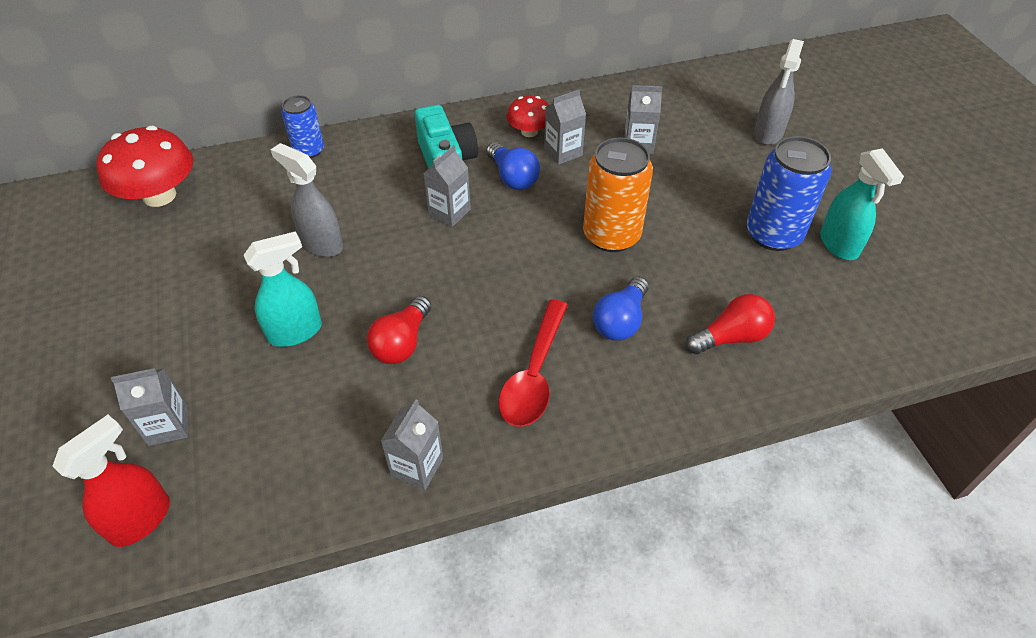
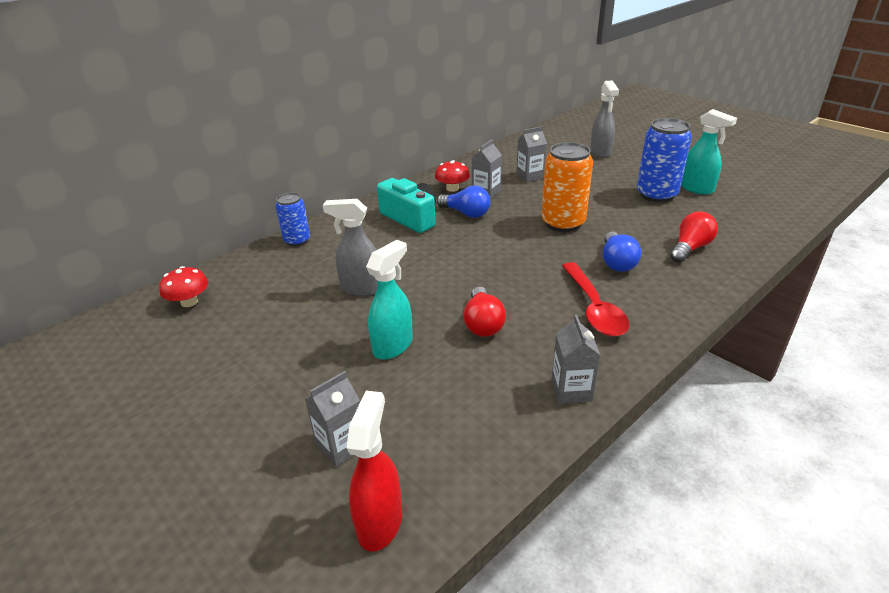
camera: 25 degrees left, 15 degrees down
red mushroom [96,126,193,207] -> red mushroom [159,266,208,307], size x0.56
grey carton [423,145,471,227] -> none

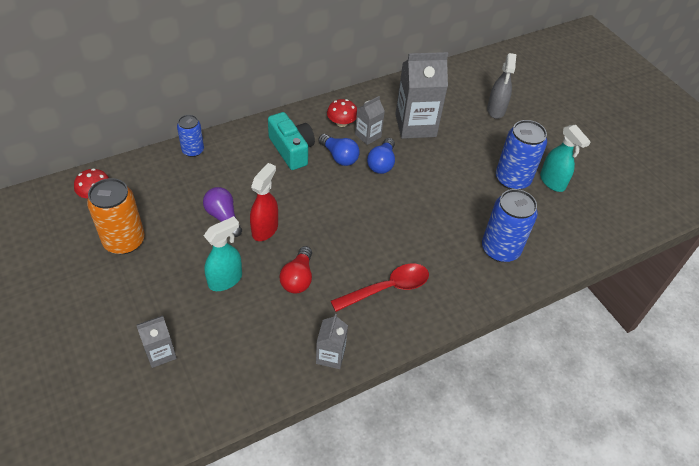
camera: 10 degrees right, 15 degrees up
grey spray bottle [323,199,377,296] -> purple light bulb [203,187,242,237]
red spray bottle [346,391,402,552] -> red spray bottle moved to [250,163,278,241]
grey carton [516,127,547,182] -> grey carton [395,52,448,139], size x1.92
orange can [542,142,593,232] -> orange can moved to [87,178,145,254]
red spoon [562,262,629,336] -> red spoon turned 120 degrees counterclockwise [331,263,429,312]
blue light bulb [603,231,641,272] -> blue light bulb moved to [367,138,395,174]
red light bulb [670,211,718,263] -> blue can [482,189,538,262]

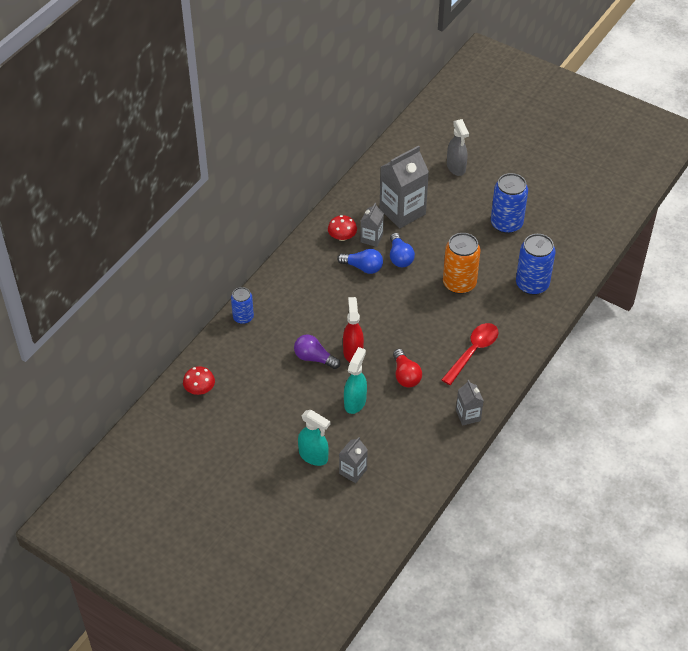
camera: 25 degrees left, 0 degrees up
orange can [87,178,145,254] -> orange can moved to [443,233,480,294]
turquoise camera [268,112,315,170] -> none
turquoise spray bottle [540,125,591,192] -> turquoise spray bottle moved to [298,410,330,466]

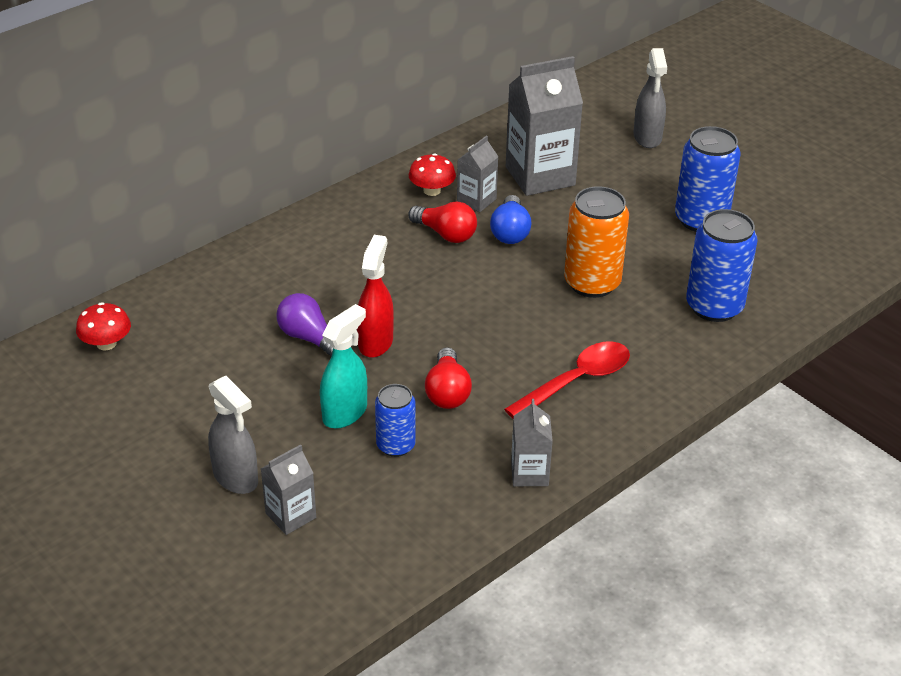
camera: 15 degrees right, 10 degrees down
blue can [231,287,254,324] -> blue can moved to [375,384,416,457]
turquoise spray bottle [298,410,330,466] -> grey spray bottle [208,376,258,494]
blue light bulb [337,249,383,274] -> red light bulb [408,202,477,243]

